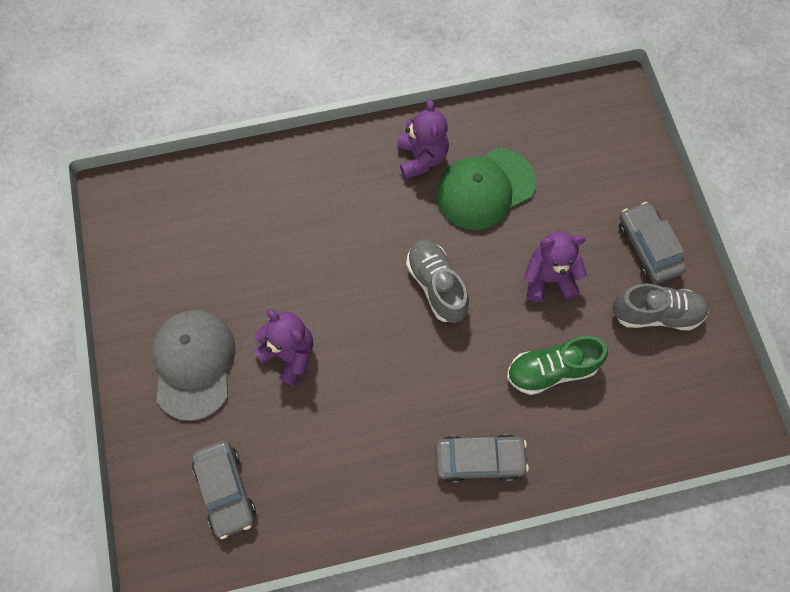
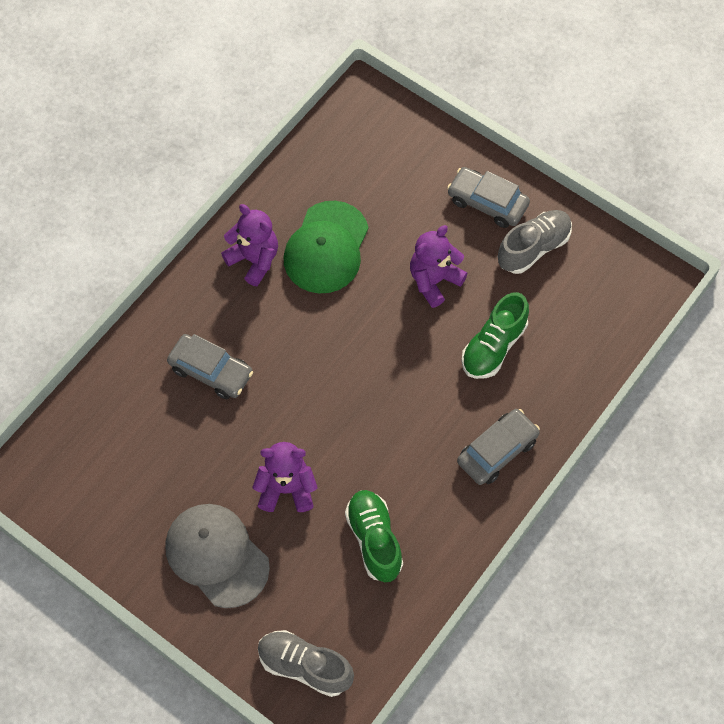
camera: 40 degrees left, 5 degrees down
grey car [192,440,256,539] -> grey car moved to [167,334,253,399]
grey shoe [406,240,469,323] -> grey shoe moved to [258,630,354,697]
none -> green shoe [345,490,403,582]

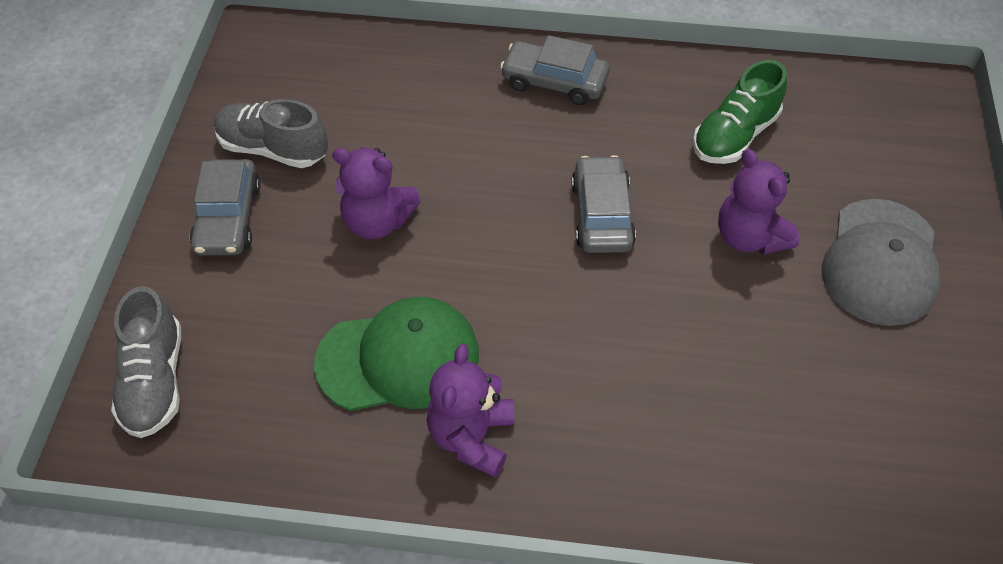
camera: 120 degrees left, 10 degrees down
grey car [167,334,253,399] -> grey car moved to [571,155,636,253]
grey shoe [258,630,354,697] -> grey shoe moved to [111,286,181,438]
green shoe [462,292,529,379] -> none

